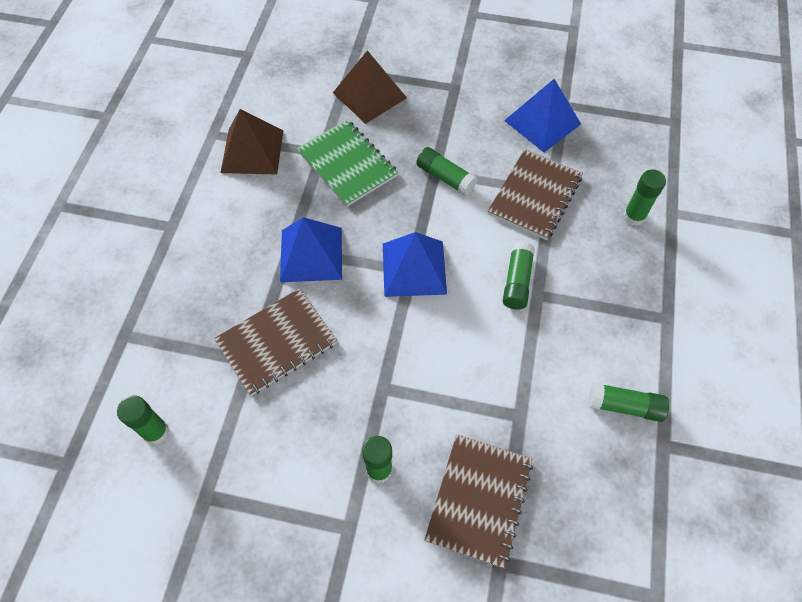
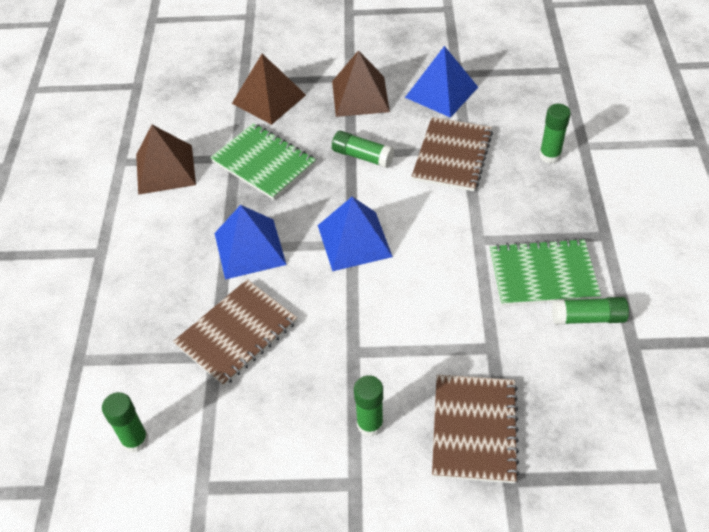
camera: 10 degrees left, 10 degrees down
green glue stick [503,242,535,310] -> none
none -> brown pyramid [332,50,390,117]
none -> green notebook [490,238,601,306]

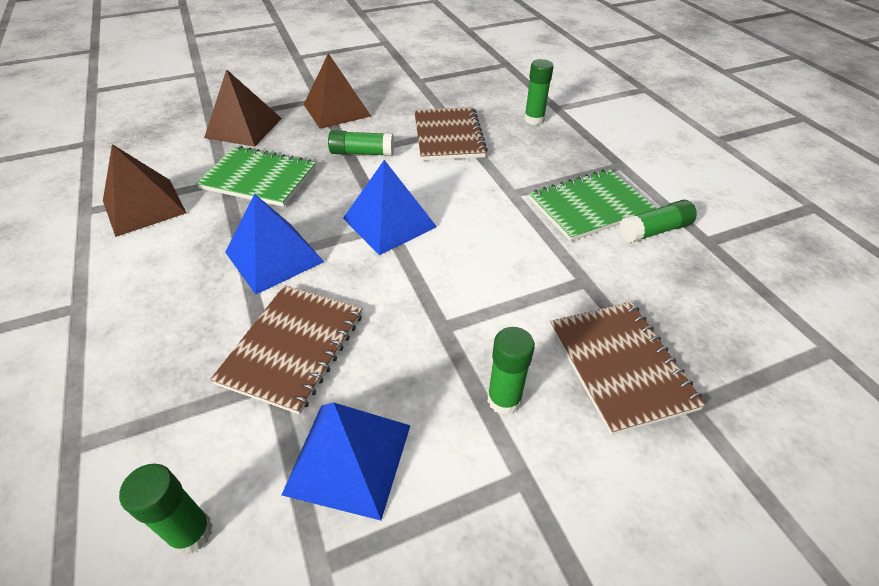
camera: 25 degrees left, 5 degrees down
blue pyramid [405,46,478,118] -> blue pyramid moved to [282,402,411,520]

